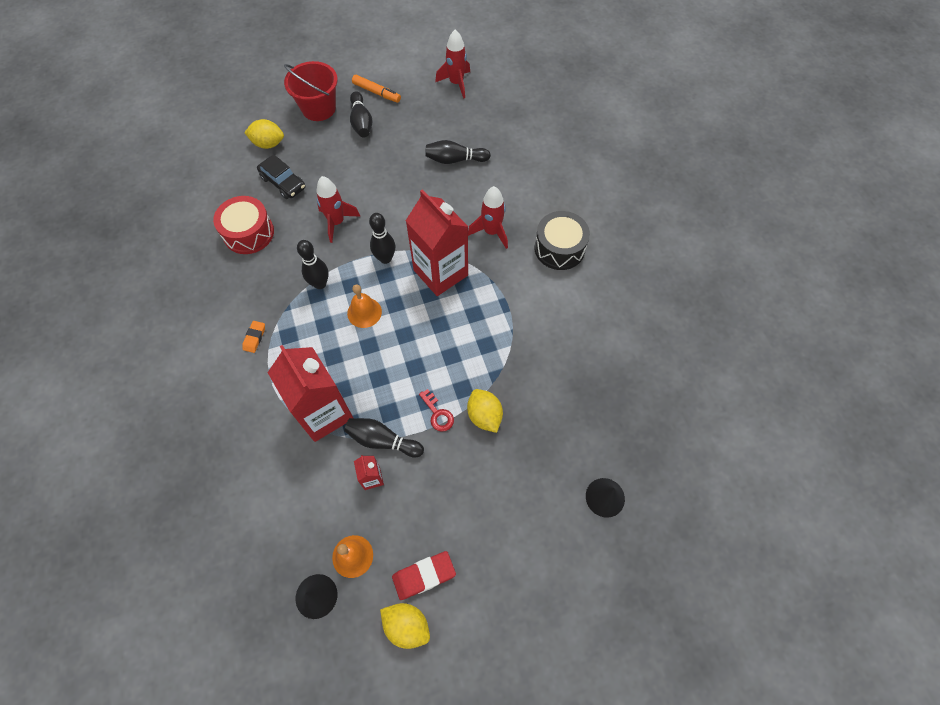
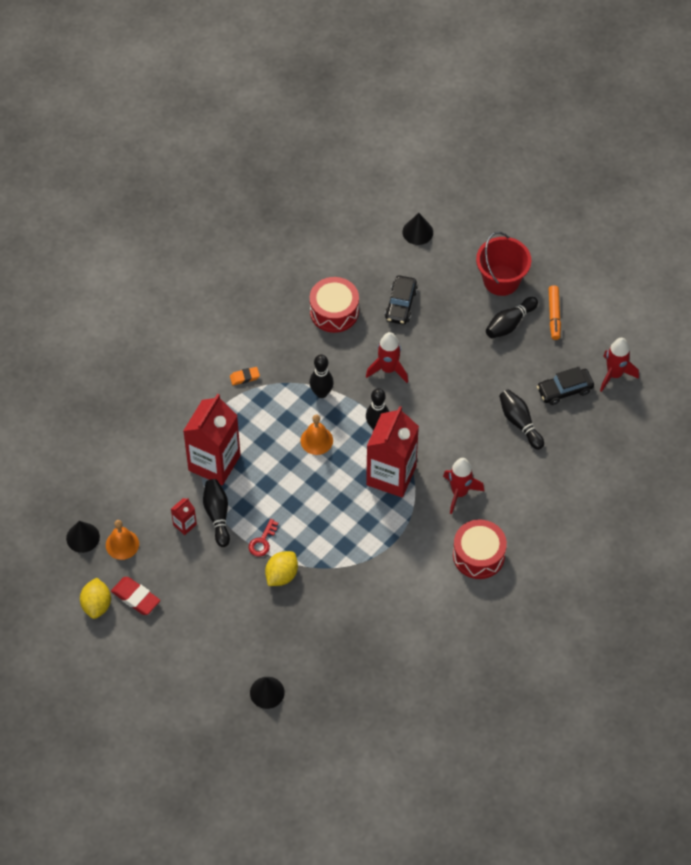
camera: 60 degrees right, 5 degrees down
yellow lemon [244,119,284,149] -> none
black drum [534,211,590,270] -> red drum [453,519,507,579]
none -> black cone [403,213,433,245]
none -> black car [537,367,594,405]

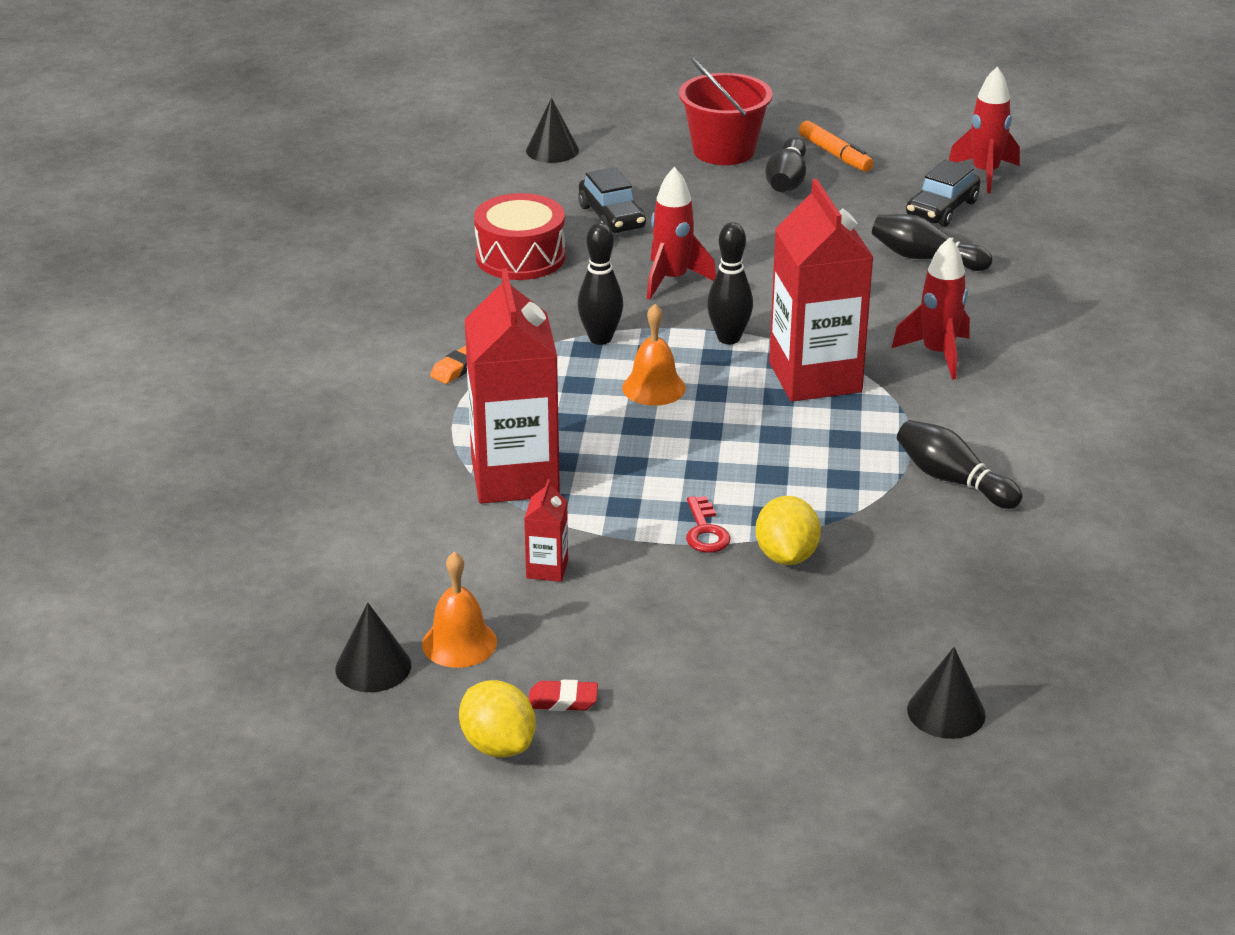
camera: 35 degrees left, 25 degrees down
red eraser [111,577,160,615] -> red eraser [529,680,598,711], size x0.61
black bowling pin [203,479,230,547] -> black bowling pin moved to [897,420,1023,509]
red drum [453,519,507,579] -> none

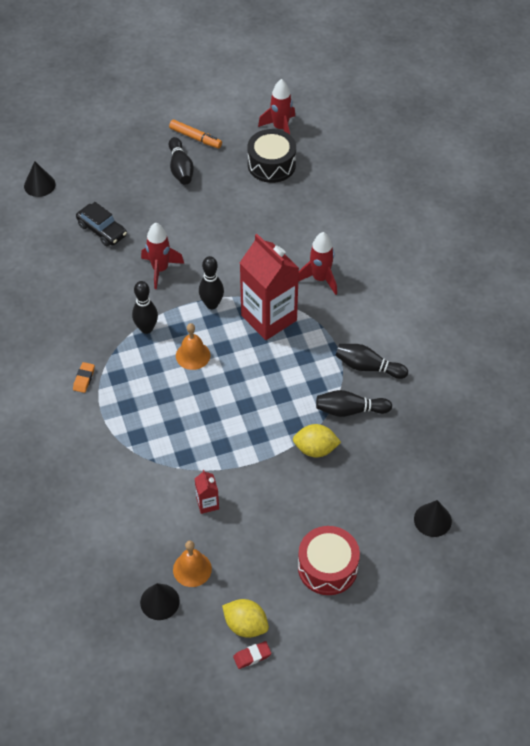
camera: 25 degrees left, 20 degrees up
red carton [465,268,560,504] -> none
red drum [474,193,565,280] -> red drum moved to [298,526,360,595]
red eraser [529,680,598,711] -> red eraser moved to [233,641,272,669]
red bucket [679,57,773,165] -> none
red key [686,496,731,553] -> none
yellow lemon [756,496,821,565] -> yellow lemon turned 60 degrees counterclockwise [293,424,341,457]
black bowling pin [872,214,992,271] -> black bowling pin moved to [316,390,392,417]
black car [906,159,981,227] -> black drum [247,129,296,183]

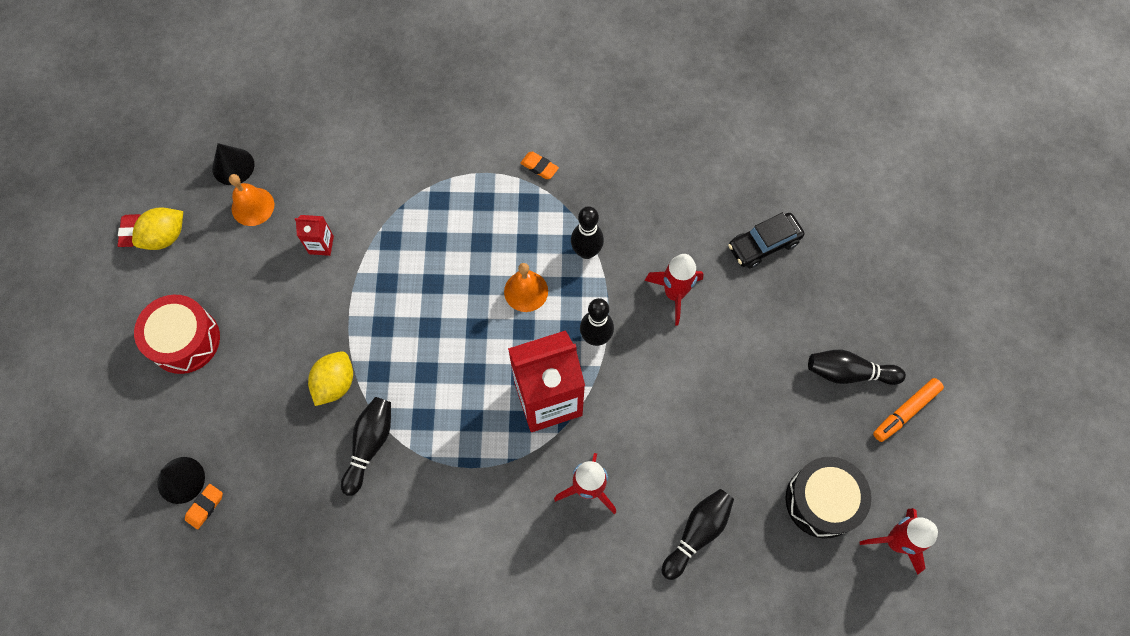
camera: 110 degrees right, 15 degrees up
black cone [24,161,56,197] -> none
black bowling pin [335,344,408,379] -> black bowling pin moved to [662,489,734,580]
none -> orange eraser [185,484,223,529]

